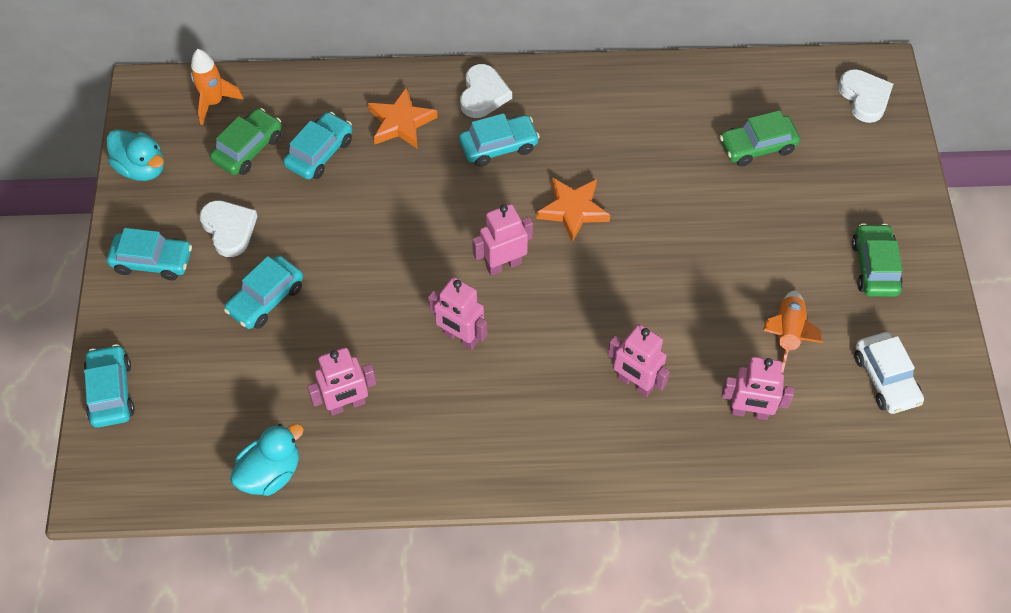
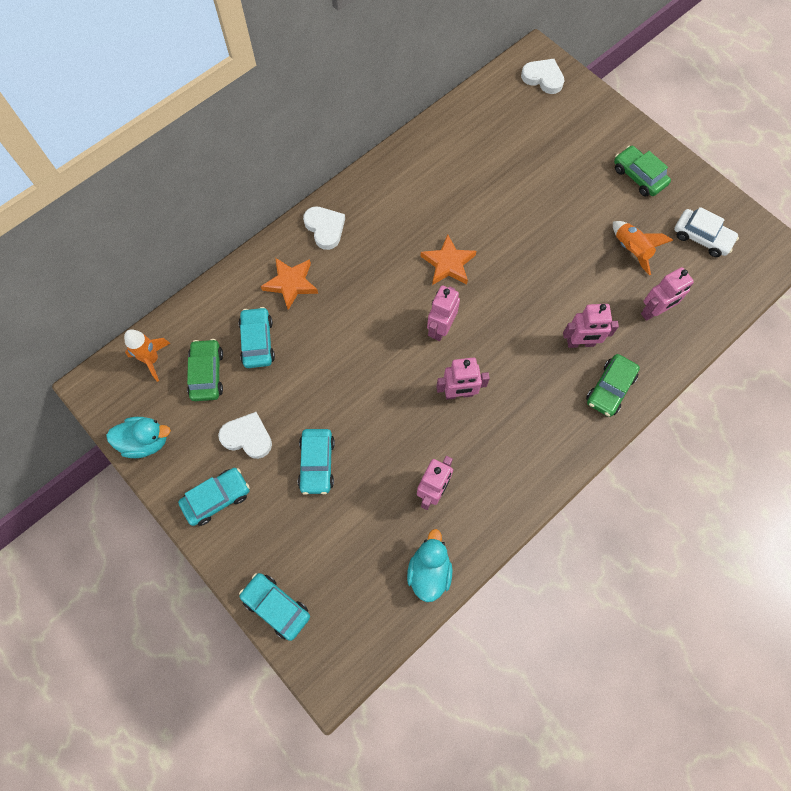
camera: 40 degrees left, 10 degrees up
turquoise car [459,113,540,167] -> none
green car [720,110,800,166] -> green car moved to [586,354,640,417]

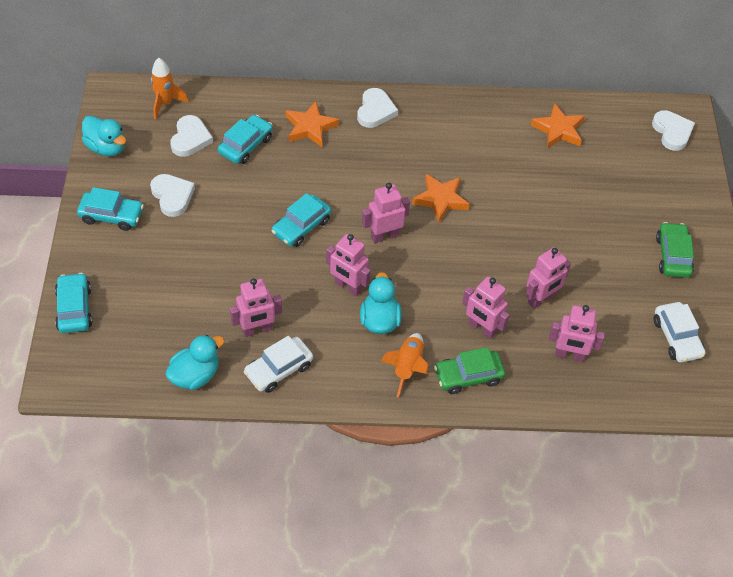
camera: 40 degrees right, 15 degrees down
green car [187,339,223,401] -> white heart [170,115,213,157]
turquoise car [298,429,335,495] -> turquoise car moved to [271,193,331,247]
orange rocket [613,221,673,276] -> orange rocket moved to [381,333,428,397]
none -> white car [244,336,313,393]
none -> turquoise duck [360,272,402,334]
none -> pink robot [526,247,571,309]
none -> orange star [531,103,585,148]

